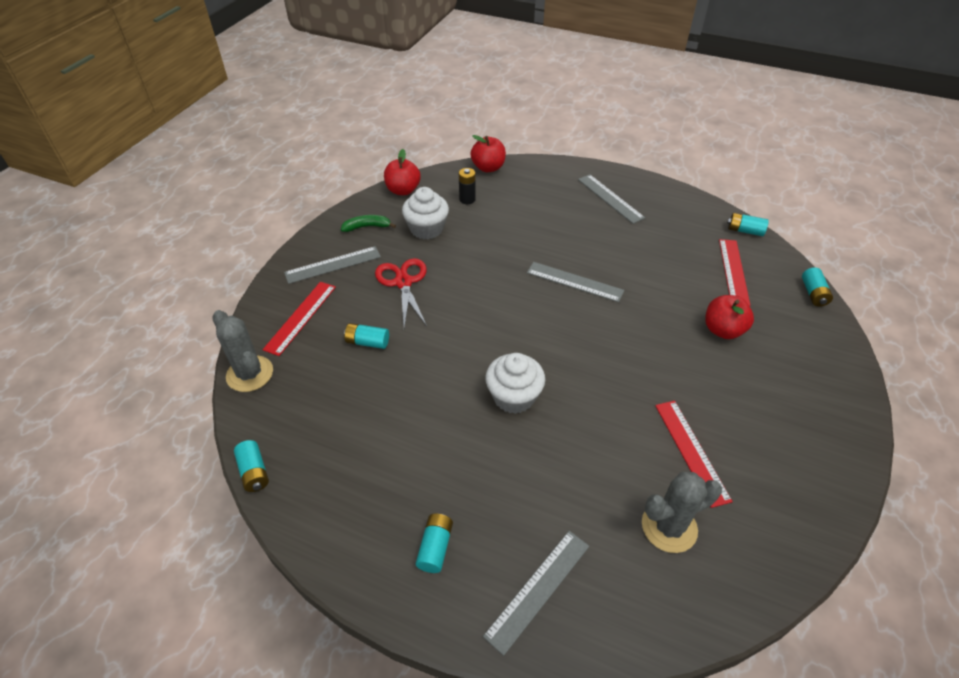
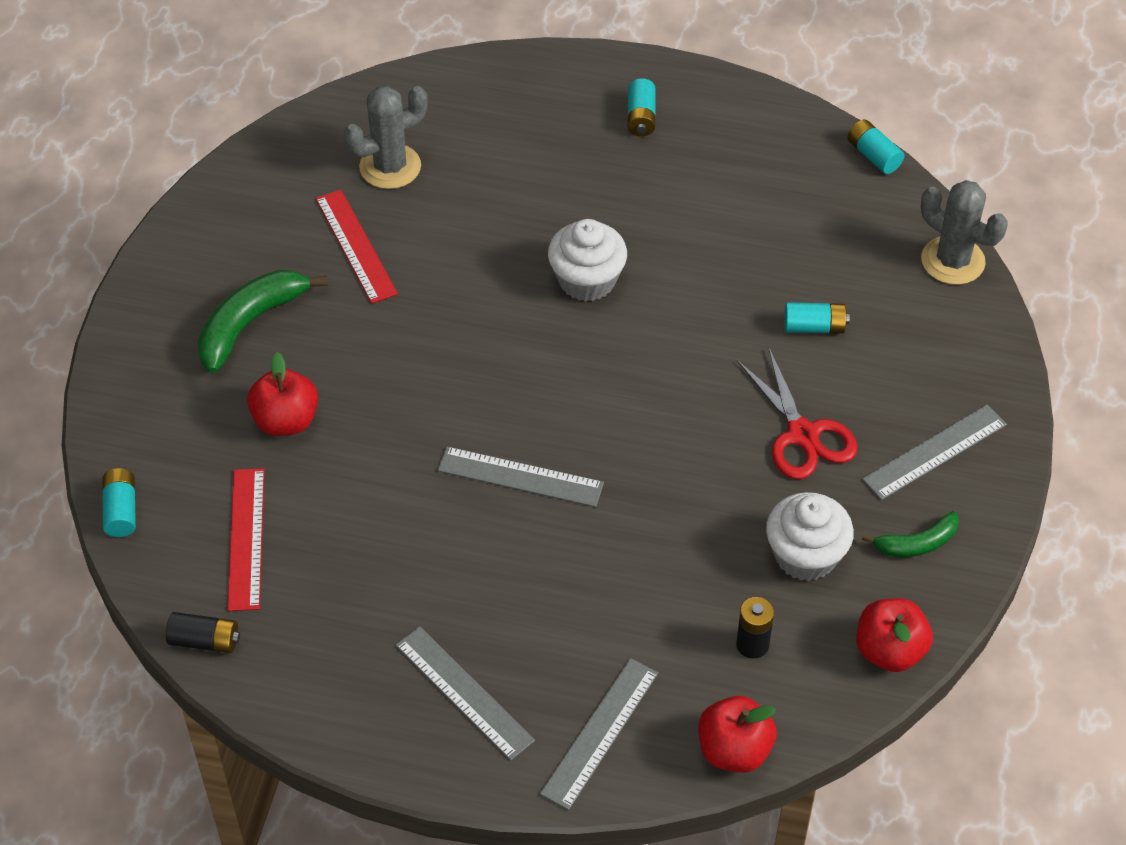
camera: 170 degrees right, 5 degrees up
red ruler [263,282,336,356] -> none
grey ruler [483,531,589,656] -> grey ruler moved to [540,658,658,810]
turquoise battery [727,213,769,236] -> black battery [166,612,240,653]
none -> green banana [197,270,328,373]

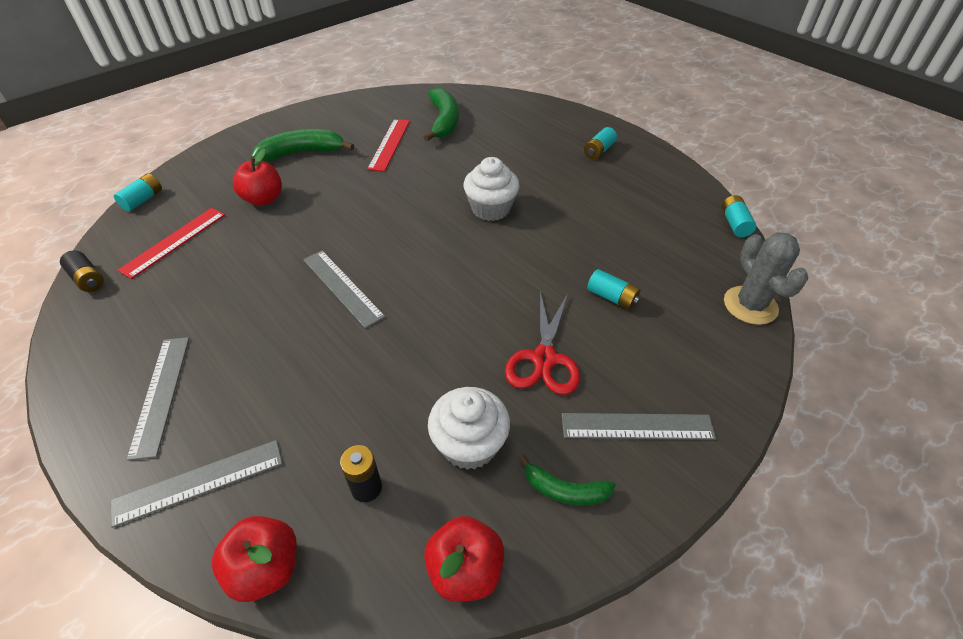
camera: 35 degrees right, 5 degrees down
grey cactus [344,86,428,189] -> green banana [423,87,459,141]

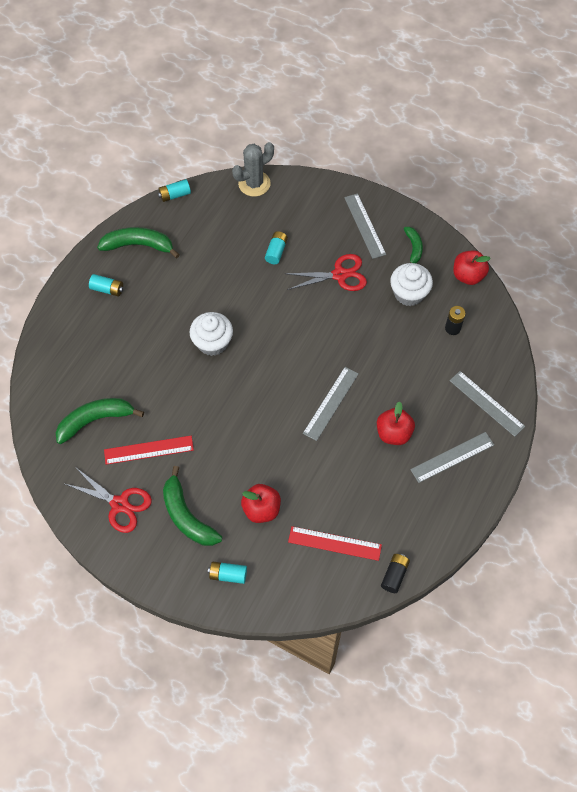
camera: 110 degrees left, 15 degrees up
turquoise battery [114,173,162,211] -> turquoise battery moved to [208,562,247,584]
red apple [212,516,297,602] -> red apple moved to [377,401,415,445]
none -> red scissors [65,468,152,533]
none -> green banana [97,227,180,258]

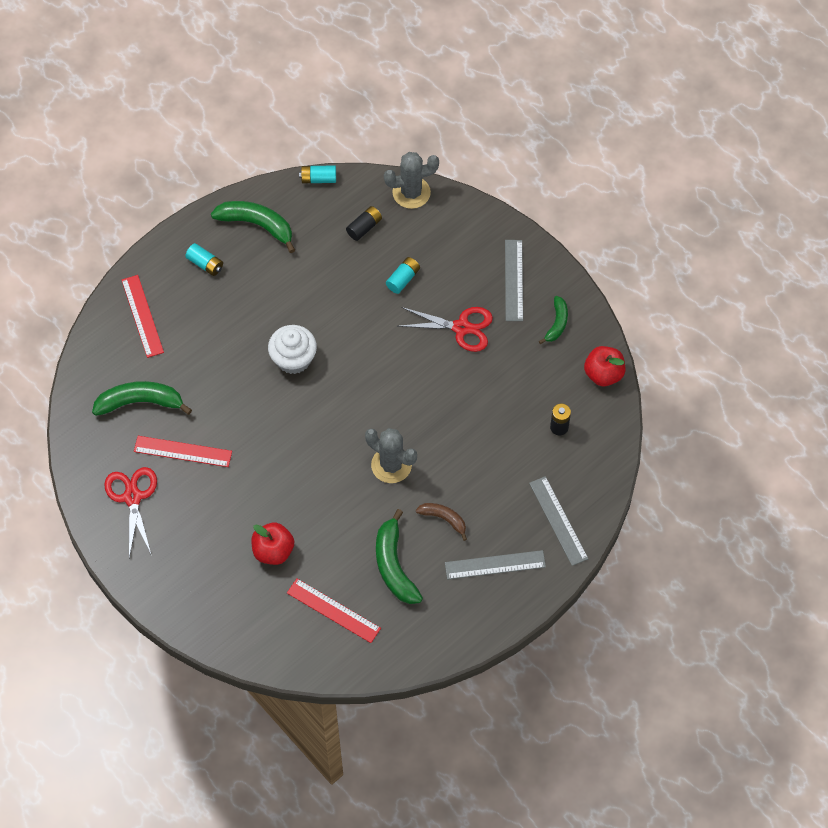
camera: 20 degrees right, 0 degrees up
red scissors [65,468,152,533] -> red scissors turned 150 degrees counterclockwise [104,467,157,558]
green banana [163,466,222,546] -> green banana moved to [376,509,423,604]
turquoise battery [208,562,247,584] -> none
grey ruler [303,367,359,441] -> grey cactus [365,428,417,483]
red apple [377,401,415,445] -> brown banana [416,503,467,541]
black battery [381,554,410,593] -> black battery moved to [346,206,382,241]
white cupcake [390,263,433,306] -> none
none -> red ruler [122,275,164,358]

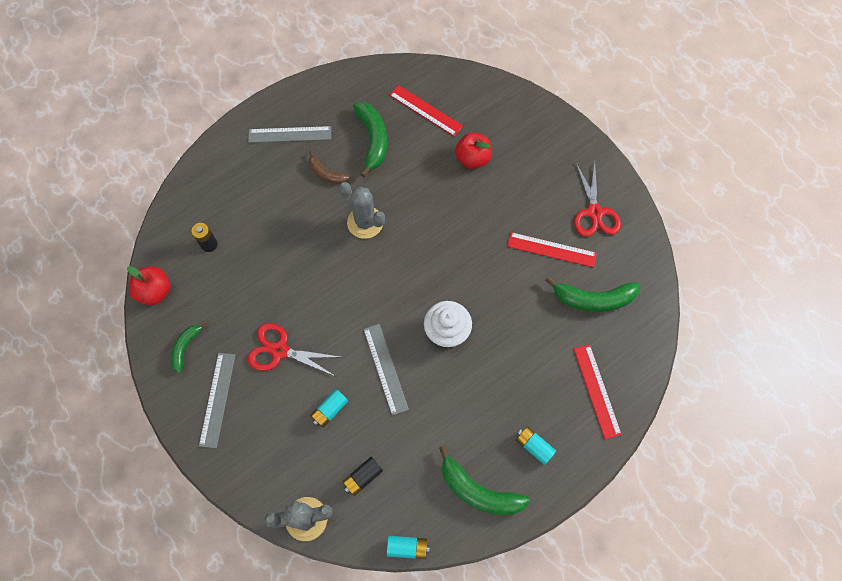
camera: 175 degrees left, 5 degrees up
grey ruler [529,476,589,566] -> grey ruler moved to [363,324,409,416]

